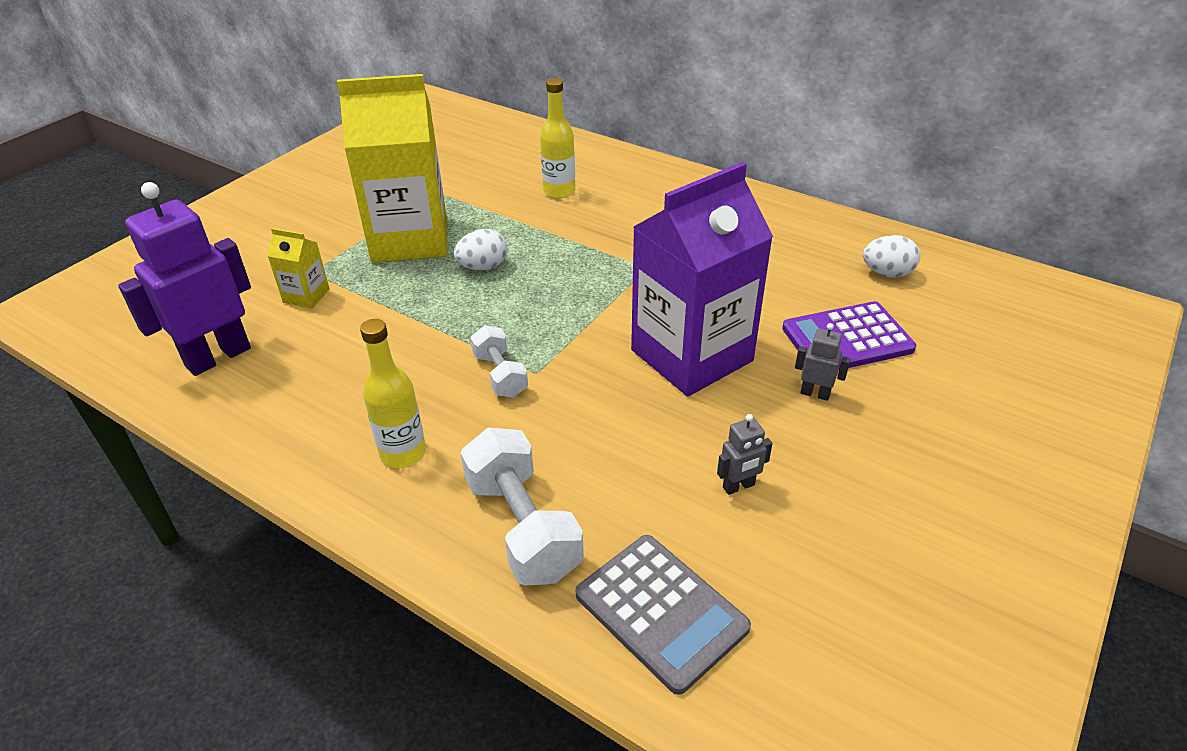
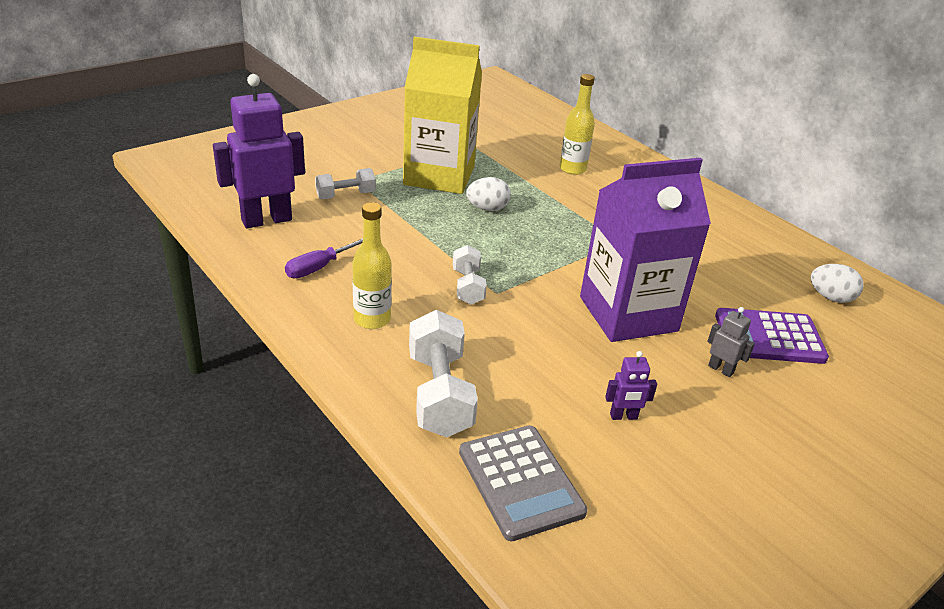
camera: 15 degrees right, 5 degrees down
yellow carton [267,228,330,308] -> white dumbbell [315,168,376,199]
grey robot [717,414,772,495] -> purple robot [605,351,657,420]
none -> purple screwdriver [285,238,363,278]

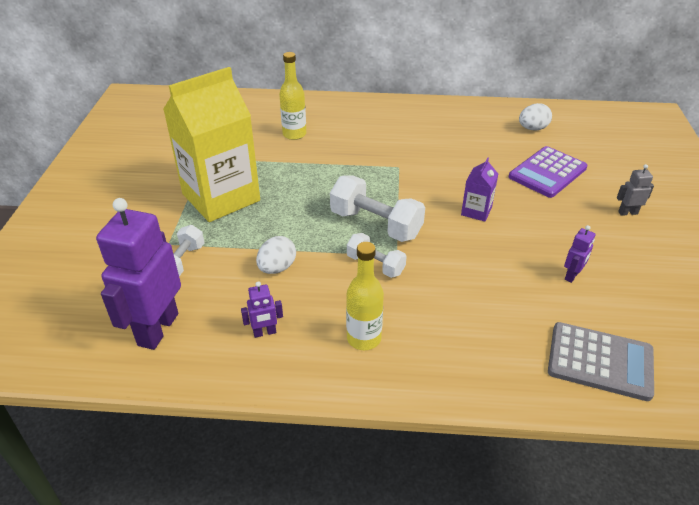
camera: 45 degrees left, 5 degrees up
purple screwdriver [285,238,363,278] -> purple robot [241,281,283,338]
white dumbbell [409,310,478,437] -> white dumbbell moved to [330,176,425,242]
white egg [466,177,511,211] -> white egg moved to [256,236,296,274]
purple carton [580,158,711,342] -> purple carton [461,157,498,222], size x0.42
grey robot [707,307,755,377] -> grey robot moved to [617,164,654,216]

